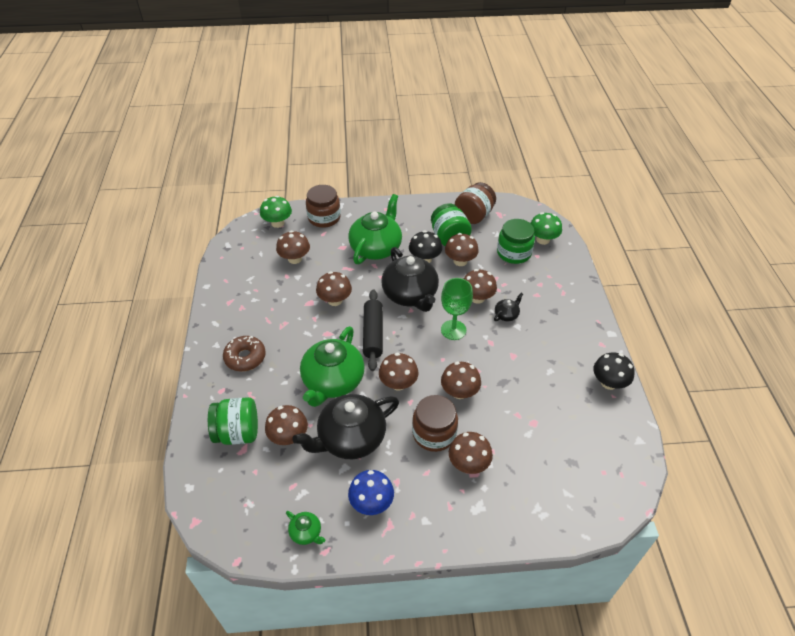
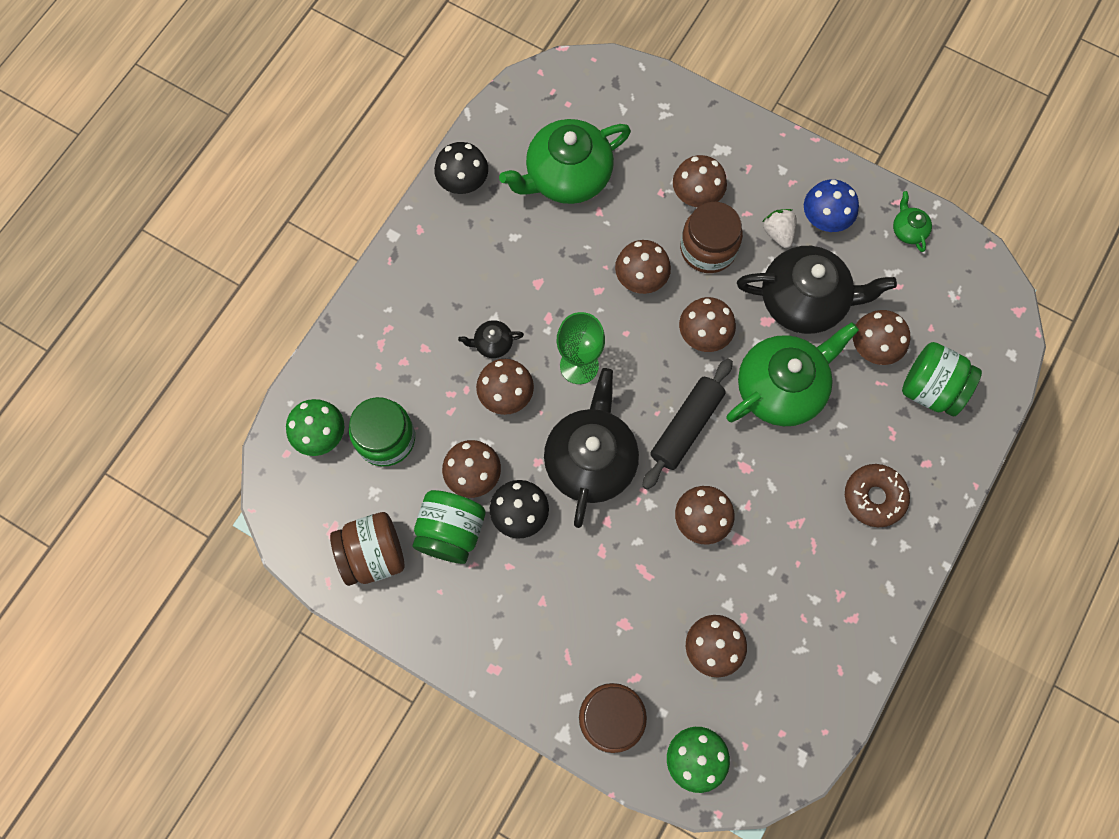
camera: 145 degrees left, 25 degrees up
green teapot [348,194,402,264] -> green teapot moved to [499,119,631,204]
none -> white strawberry [762,209,797,248]

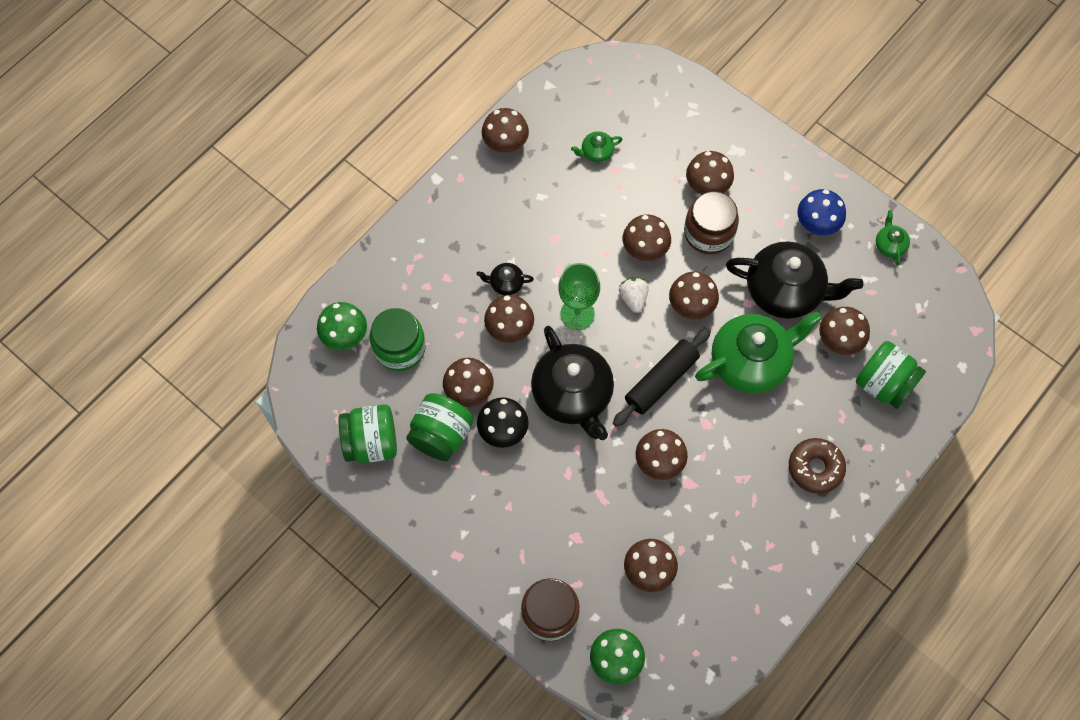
camera: 10 degrees right, 5 degrees down
brown jar [330,512,404,586] -> green jar [338,404,397,463]
black mushroom [434,142,488,194] -> brown mushroom [482,108,529,153]
green teapot [499,119,631,204] -> green teapot [571,131,623,162], size x0.43
black teapot [544,368,639,528] -> black teapot turned 135 degrees clockwise [531,326,614,440]
white strawberry [762,209,797,248] -> white strawberry moved to [619,278,649,313]

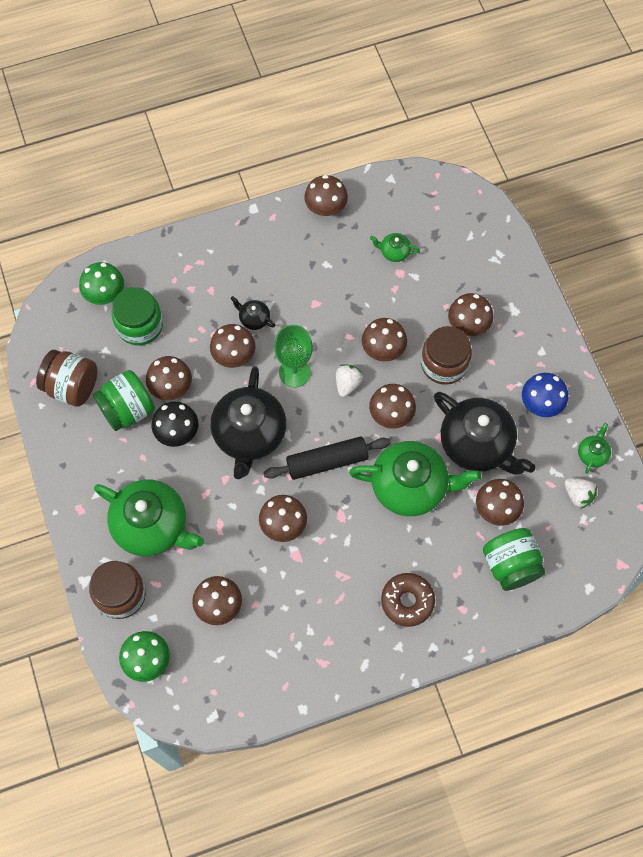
camera: 30 degrees right, 0 degrees up
green jar [338,404,397,463] -> brown jar [36,350,98,407]
none -> green teapot [94,479,204,556]
none -> white strawberry [564,478,597,509]

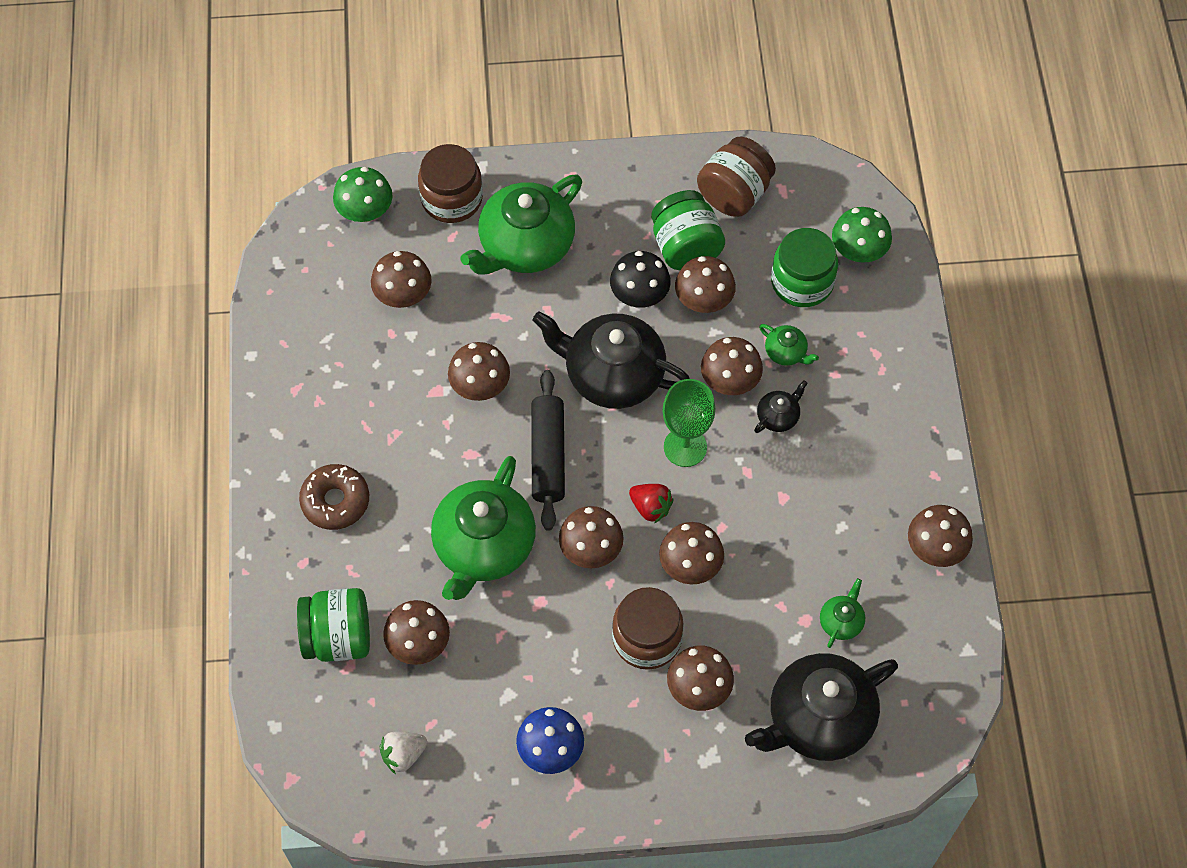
camera: 105 degrees right, 5 degrees down
white strawberry [336,365,363,397] -> red strawberry [629,484,674,524]
black teapot [434,392,536,475] -> black teapot moved to [745,653,898,761]
green teapot [578,423,611,474] -> green teapot moved to [759,324,819,366]

